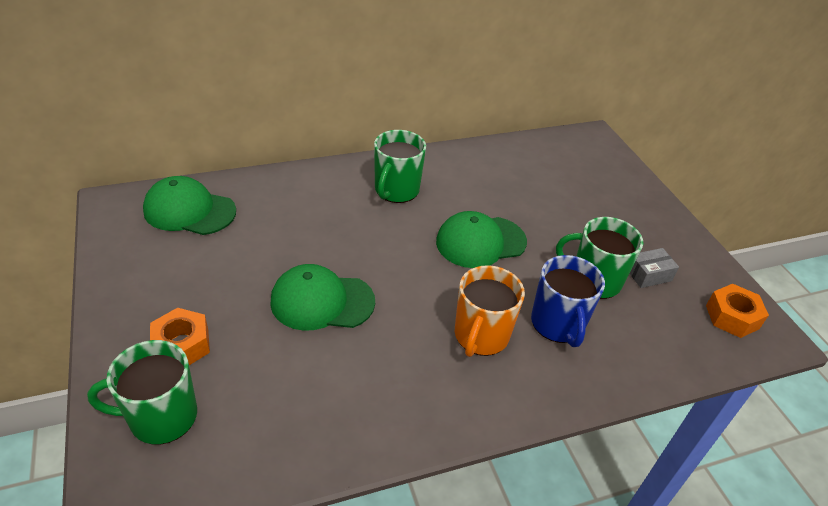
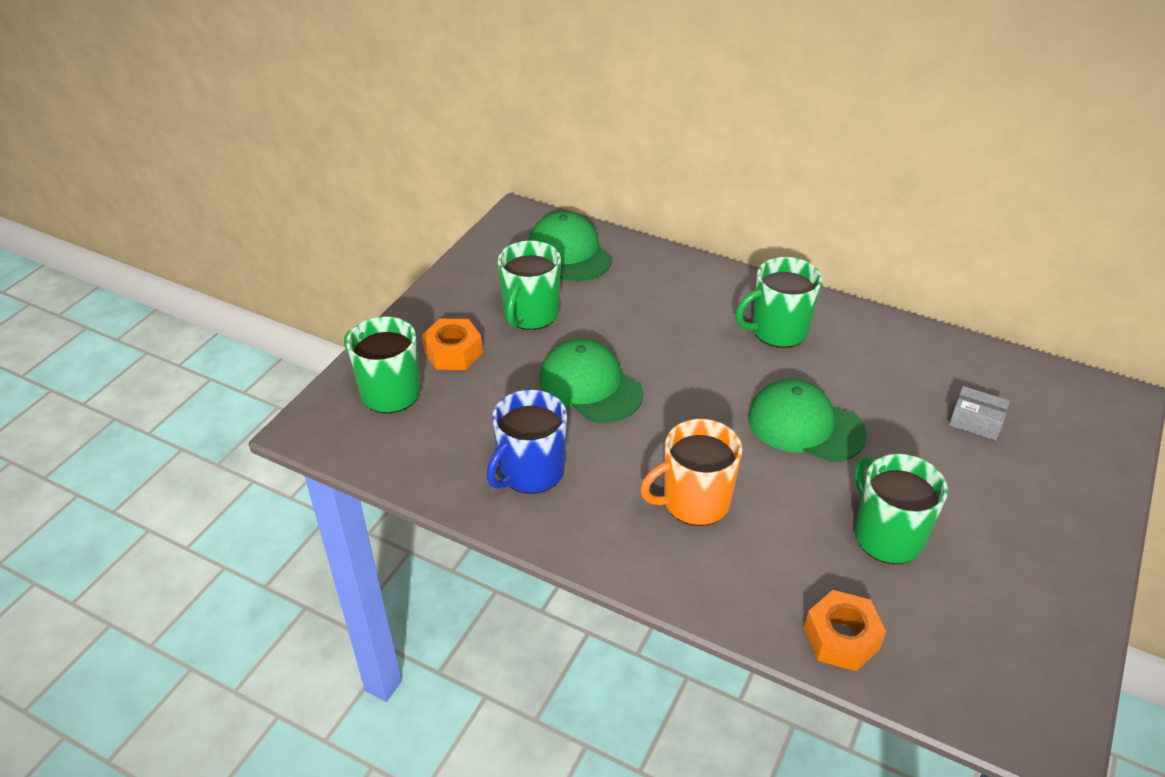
camera: 50 degrees right, 0 degrees up
blue mug [531,255,605,347] -> blue mug moved to [486,390,567,494]
grey box [630,248,679,288] -> grey box moved to [949,386,1010,440]
orange nut [706,284,769,338] -> orange nut moved to [804,590,886,671]
none -> green mug [498,241,561,330]

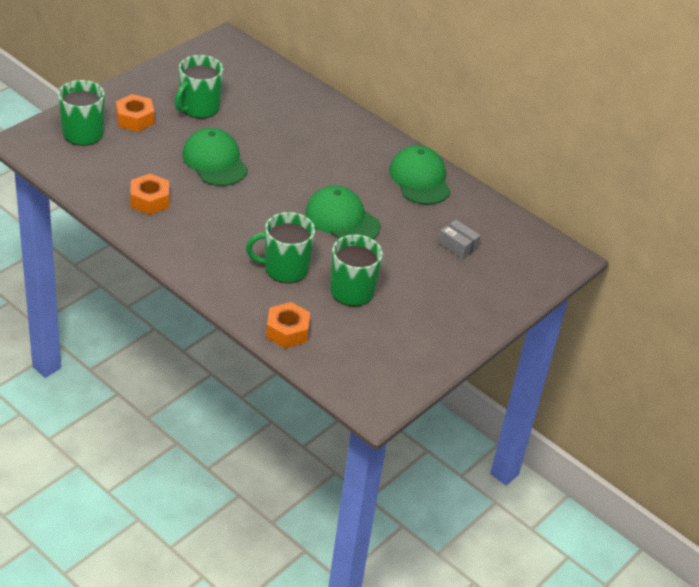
camera: 10 degrees right, 0 degrees up
blue mug [486,390,567,494] -> orange nut [130,173,169,215]
green cap [529,211,612,281] -> green cap moved to [389,146,451,205]
orange mug [640,419,742,526] -> none
green mug [735,257,822,348] -> green mug moved to [246,212,315,283]

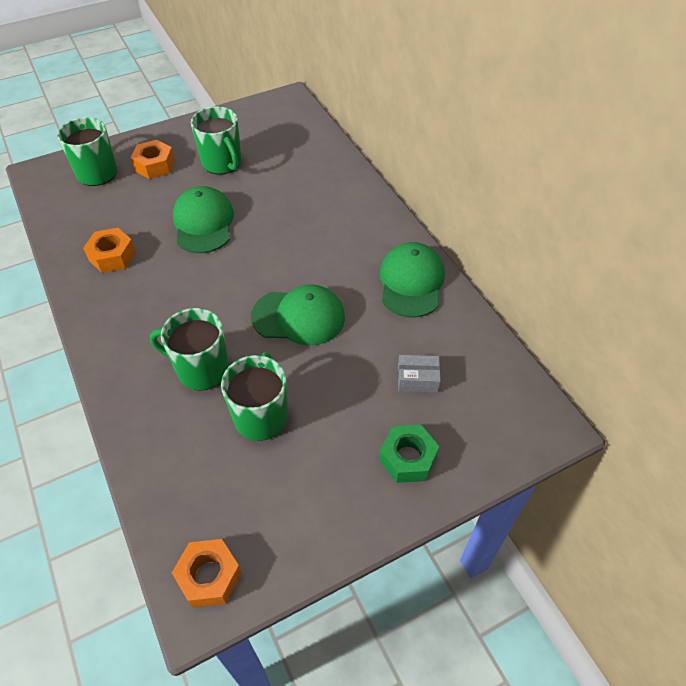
camera: 25 degrees right, 10 degrees up
green mug [175,55,223,119] -> green mug turned 90 degrees counterclockwise [191,106,242,175]
orange nut [266,302,310,349] -> orange nut moved to [172,539,242,608]
green cap [305,185,380,239] -> green cap turned 120 degrees clockwise [251,284,345,346]
grey box [438,220,481,259] -> grey box turned 60 degrees counterclockwise [398,355,441,393]
none -> green nut [379,425,439,483]

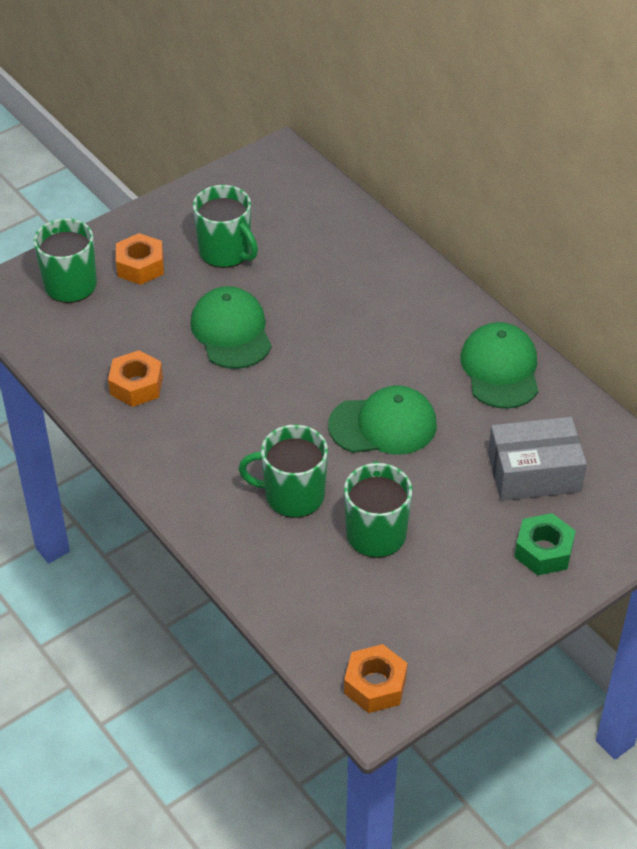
camera: 10 degrees left, 5 degrees down
grey box [398,355,441,393] -> grey box [488,417,587,501], size x1.87

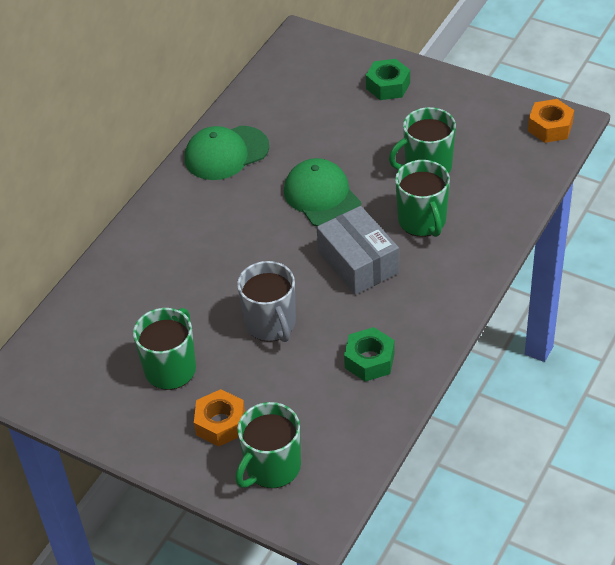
camera: 110 degrees left, 0 degrees up
orange nut [108,350,163,407] -> green nut [344,327,395,382]
green cap [190,286,272,369] -> grey mug [237,261,296,342]
grey box [488,417,587,501] -> grey box moved to [317,206,399,295]

